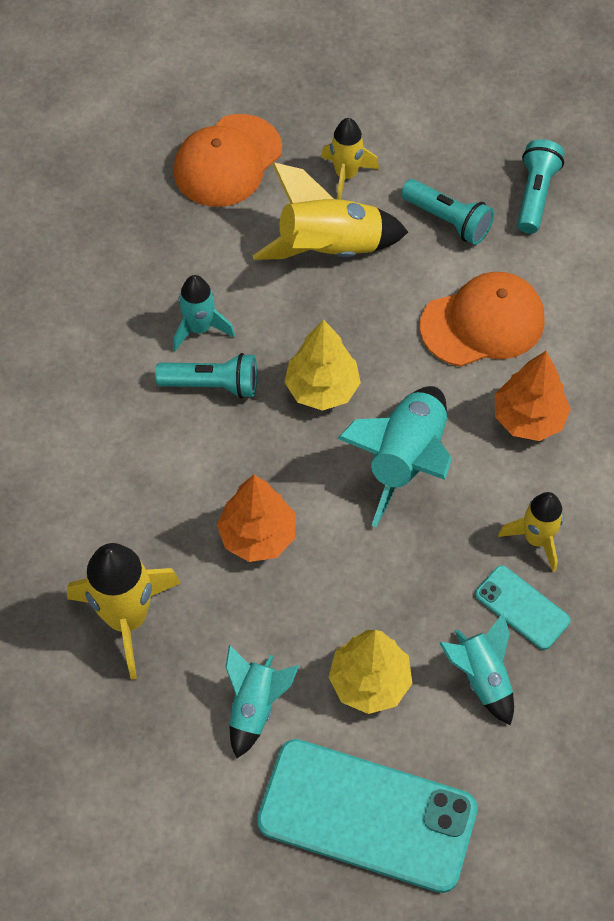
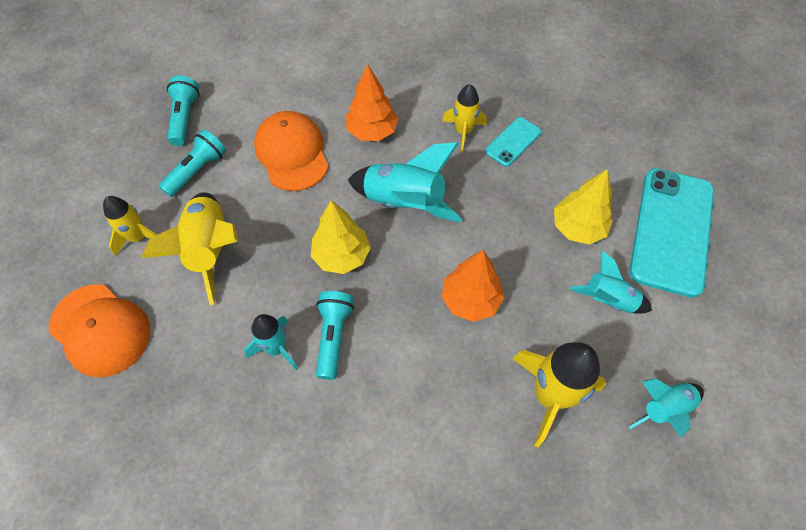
camera: 90 degrees left, 0 degrees up
turquoise rocket [439,613,514,725] -> turquoise rocket moved to [629,379,704,437]
turquoise flashlight [517,139,565,234] -> turquoise flashlight turned 75 degrees clockwise [167,75,200,146]

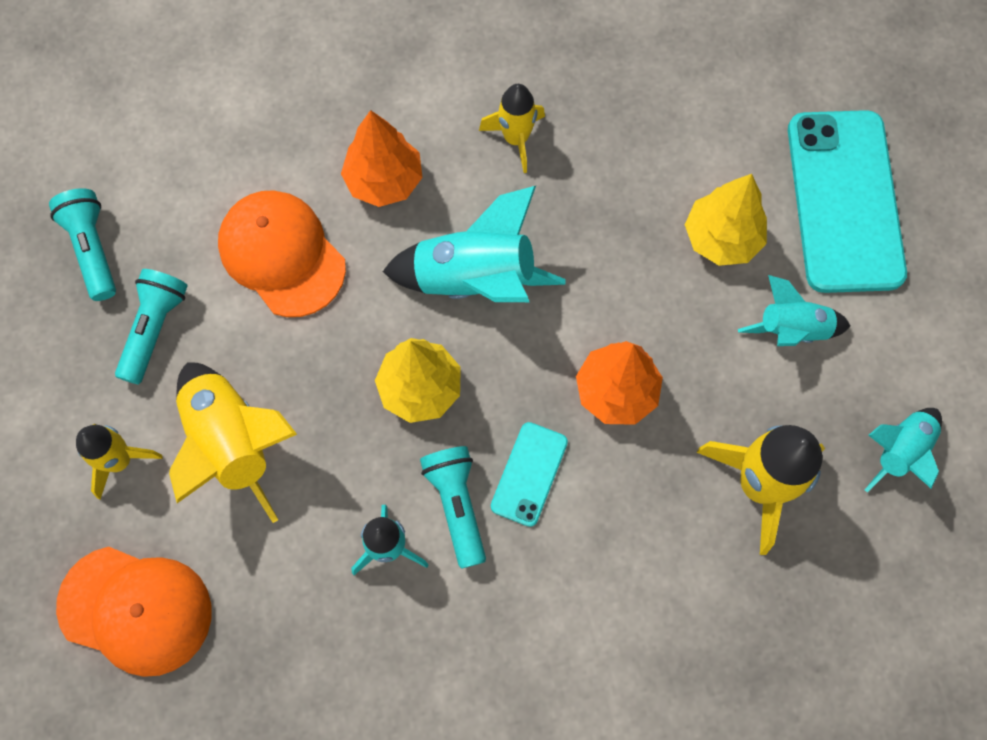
camera: 20 degrees left, 10 degrees up
turquoise phone [485,117,542,167] -> turquoise phone moved to [491,422,568,527]

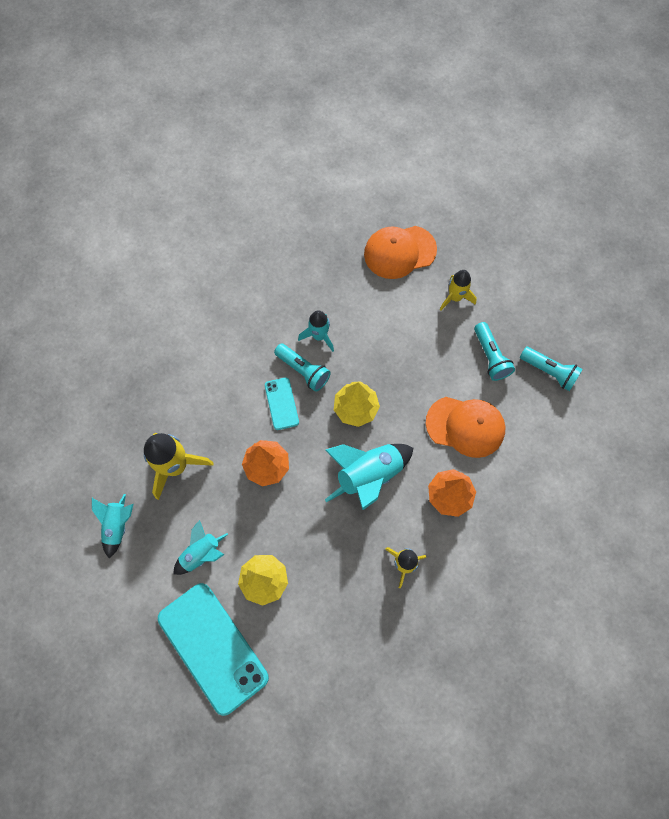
camera: 145 degrees right, 0 degrees up
yellow rocket [169,362,297,523] -> none

